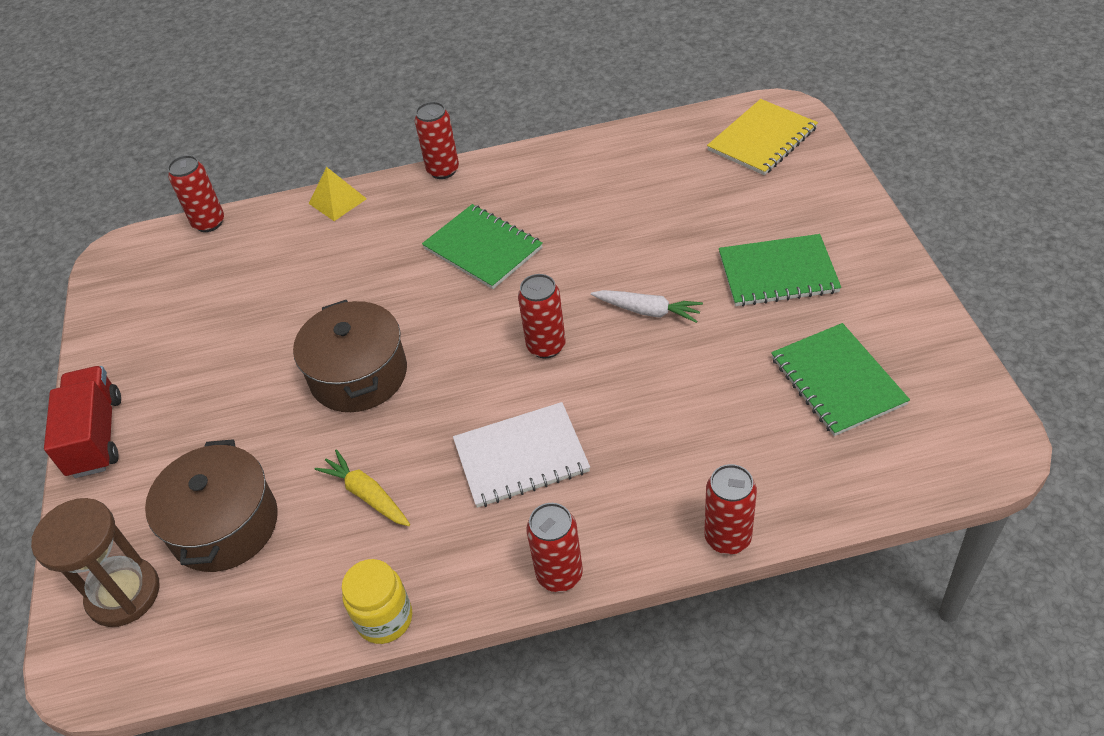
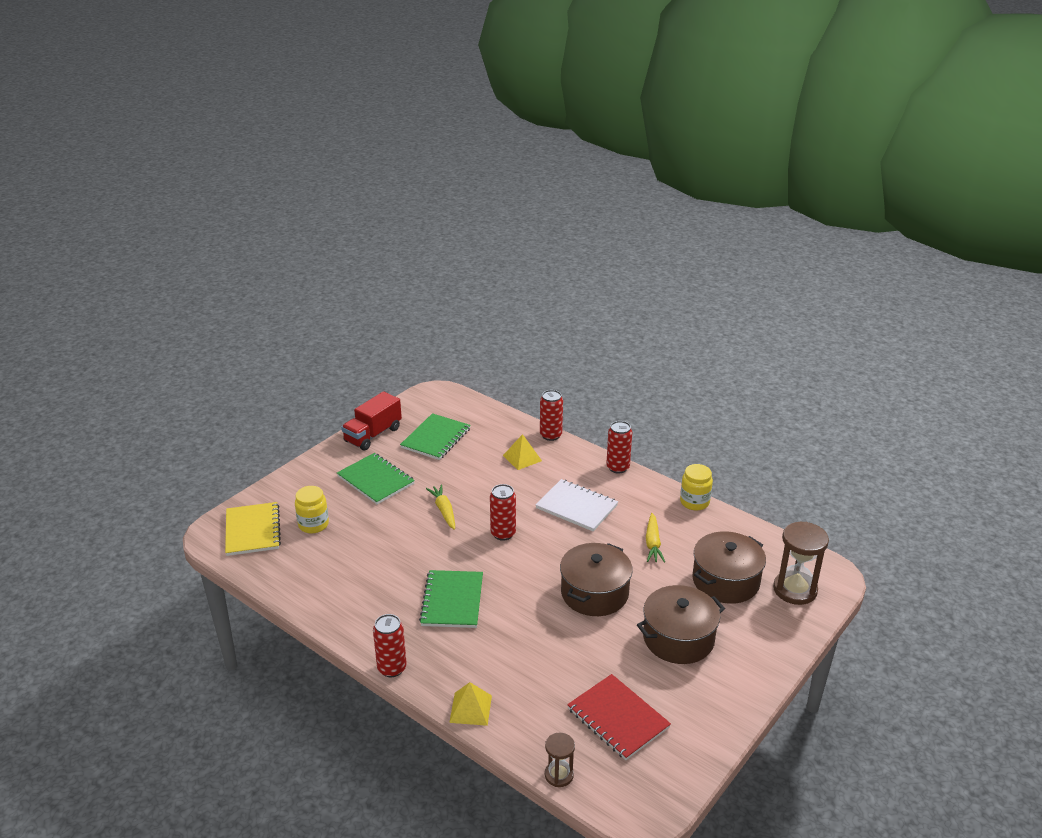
camera: 135 degrees left, 15 degrees down
red truck [44,366,121,478] -> red truck moved to [341,391,402,451]
red can [168,155,224,232] -> brown hourglass [545,732,575,787]
white carrot [591,290,703,323] -> yellow carrot [426,484,455,530]
yellow notebook [707,99,818,175] -> yellow notebook turned 75 degrees clockwise [225,502,281,556]
none -> yellow jar [295,486,329,533]
none -> yellow pyramid [503,434,542,470]
none -> red notebook [567,674,671,760]
none -> brown pot [637,585,725,664]

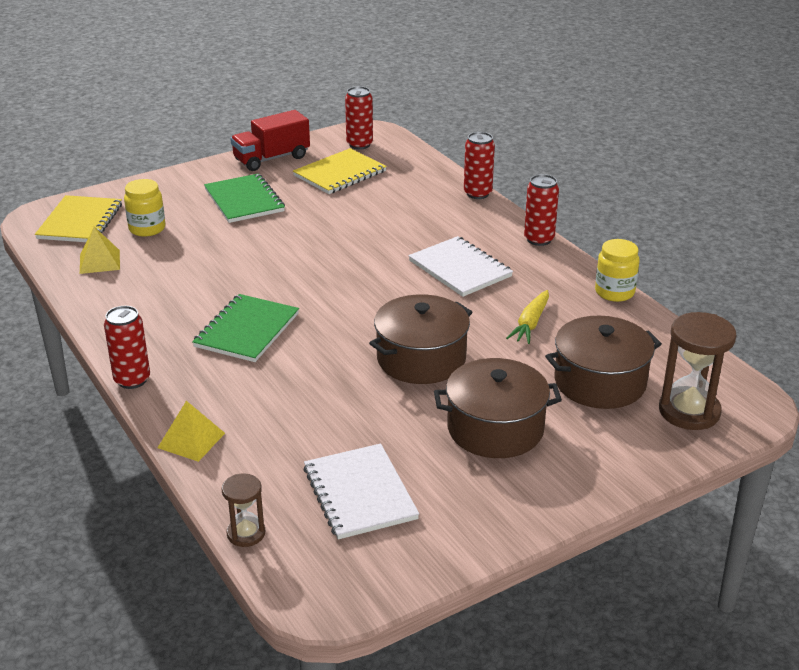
camera: 20 degrees right, 0 degrees up
green notebook [400,413,471,460] -> yellow notebook [293,148,387,194]
yellow carrot [426,484,455,530] -> none
red can [490,484,516,541] -> red can moved to [345,86,373,149]
yellow pyramid [503,434,542,470] -> yellow pyramid moved to [80,227,120,274]
red notebook [567,674,671,760] -> white notebook [304,443,419,539]

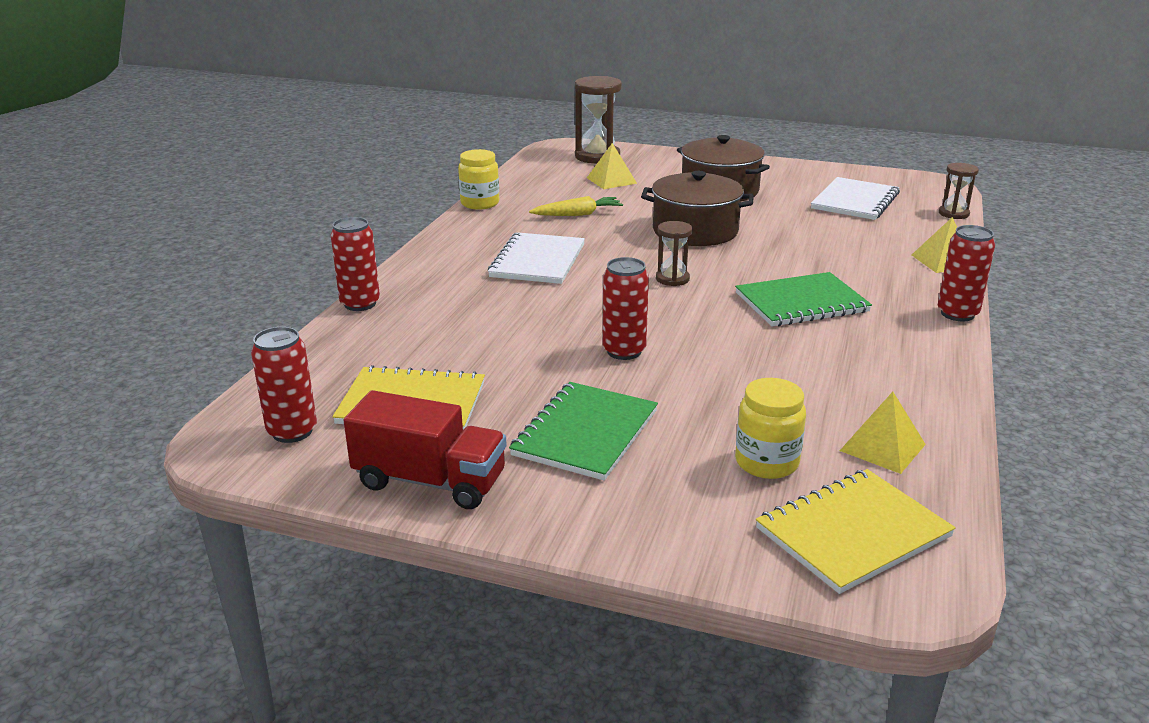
camera: 130 degrees left, 5 degrees down
red can [524,174,559,246] -> red can moved to [602,257,649,360]
brown pot [545,316,662,409] -> yellow pyramid [587,143,637,189]
none -> brown hourglass [656,221,693,286]

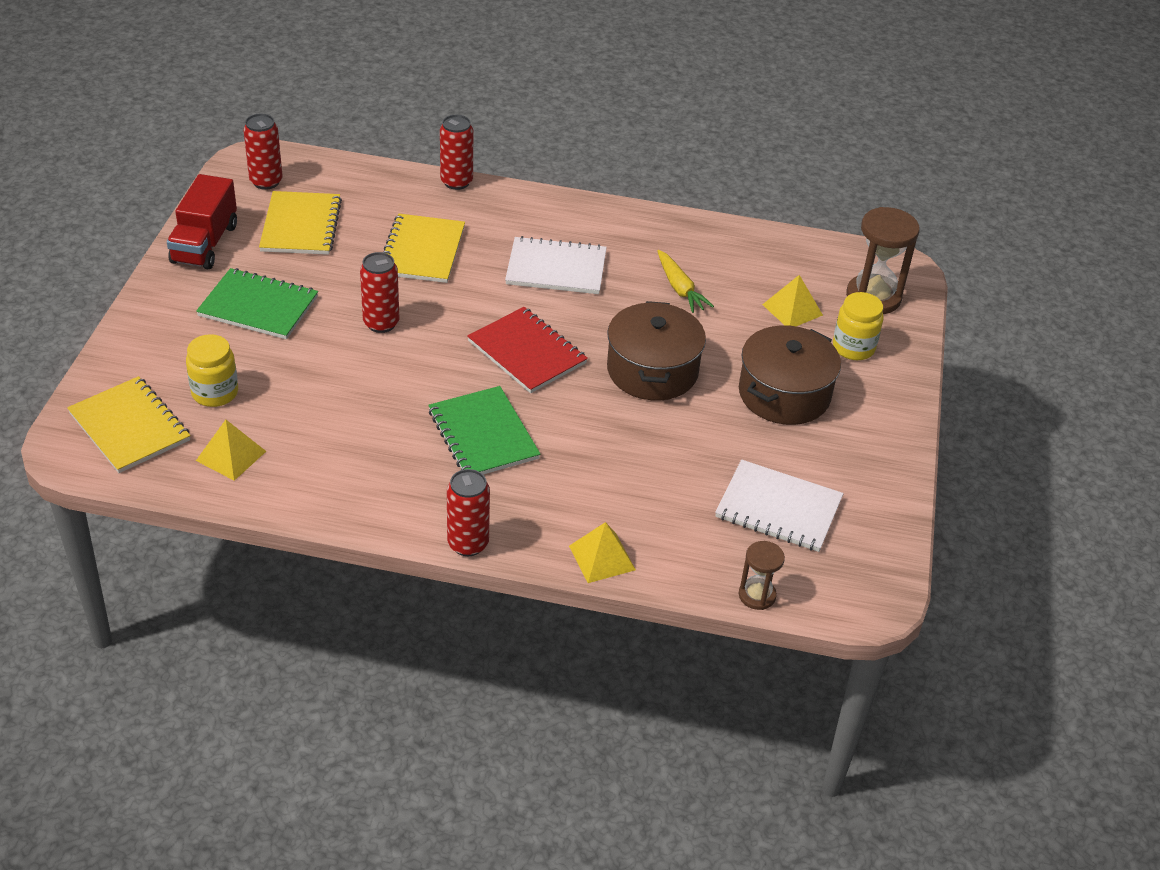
camera: 80 degrees right, 15 degrees up
yellow jar [458,149,499,210] -> yellow jar moved to [833,292,884,360]
brown hourglass [656,221,693,286] -> red notebook [467,307,588,393]
none -> yellow notebook [383,213,465,283]

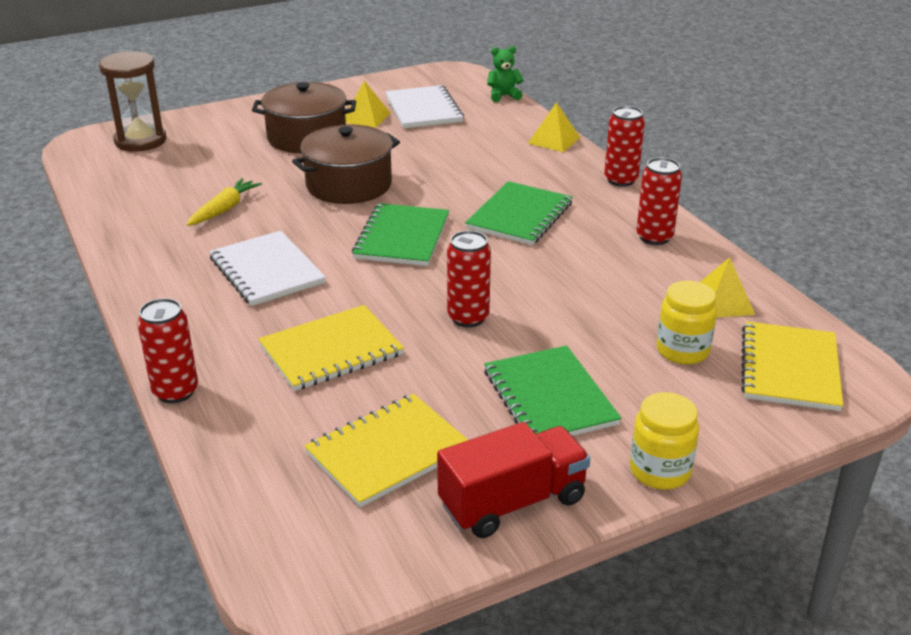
camera: 125 degrees left, 10 degrees down
red can [243,114,283,190] -> red can moved to [636,157,682,245]
red notebook [467,307,588,393] -> green notebook [352,203,449,266]
brown hourglass [739,541,785,610] -> green teddy bear [487,46,524,102]
yellow pyramid [762,275,823,326] -> yellow pyramid moved to [345,81,390,128]
yellow jar [833,292,884,360] -> yellow jar moved to [630,392,699,490]

